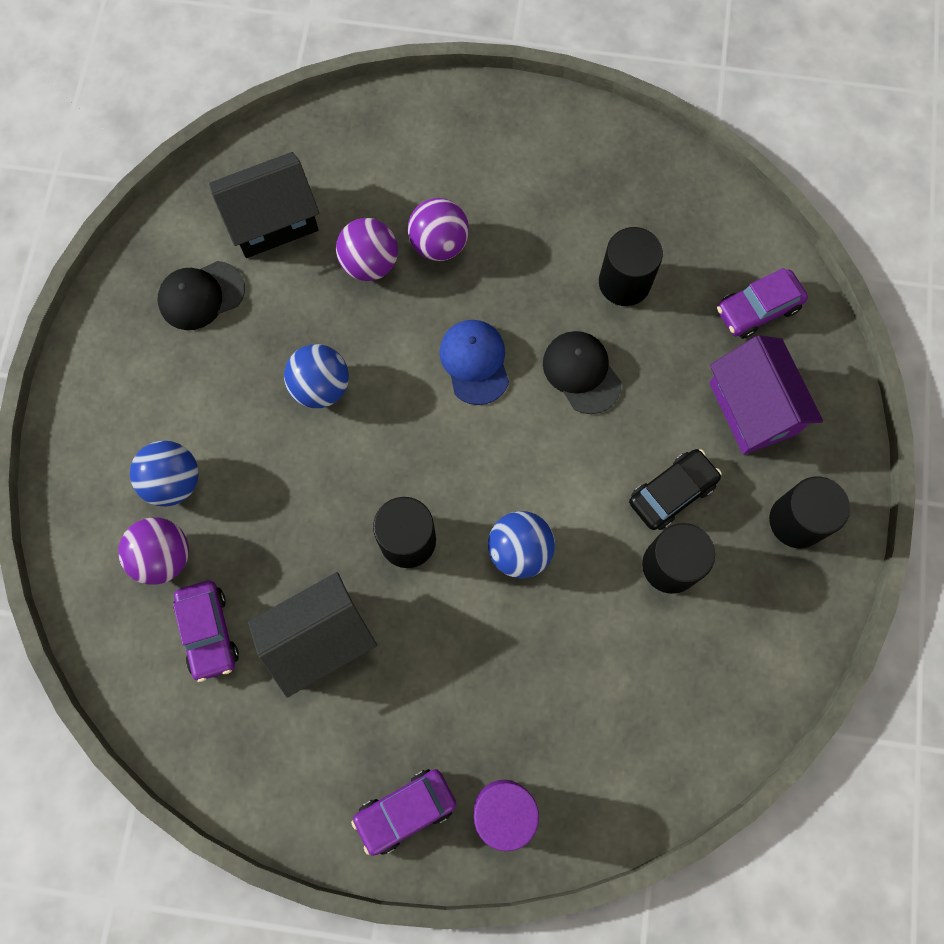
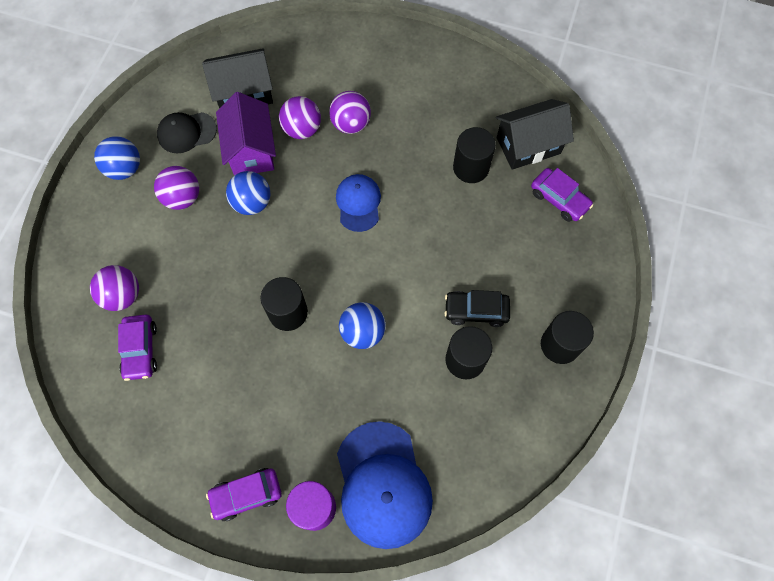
camera: 10 degrees right, 5 degrees down
blue ball [130,441,199,506] -> blue ball moved to [94,136,140,180]
black house [248,572,377,698] -> black house moved to [496,99,574,170]
black cap [543,331,621,414] -> none
black car [629,449,722,530] -> black car turned 150 degrees counterclockwise [444,290,510,327]
purple house [709,335,823,455] -> purple house moved to [216,92,276,175]
purple car [717,268,808,339] -> purple car turned 120 degrees counterclockwise [531,168,593,222]
none -> purple ball [154,166,199,210]
none -> blue cap [337,421,433,549]

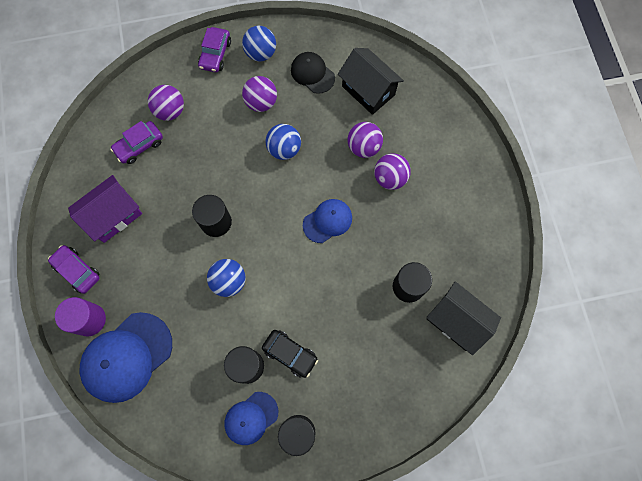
camera: 60 degrees right, 5 degrees up
purple house [216,92,276,175] -> purple house moved to [68,175,142,243]
black car [444,290,510,327] -> black car turned 150 degrees clockwise [262,330,318,378]
purple car [531,168,593,222] -> purple car moved to [198,27,231,72]
none -> blue cap [224,392,278,445]

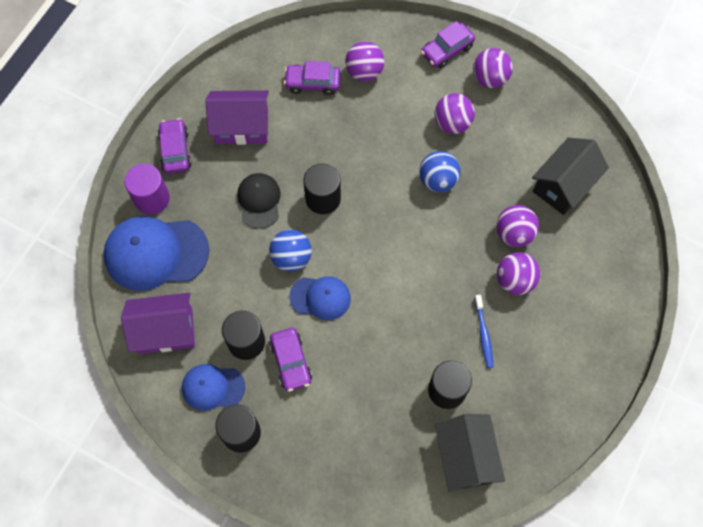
camera: 40 degrees right, 5 degrees down
blue ball [242,26,276,61] -> purple ball [473,48,513,88]
black car [262,330,318,378] -> purple car [269,328,312,392]
black cap [291,52,335,94] -> black cap moved to [237,173,281,229]
blue cap [303,199,352,243] -> blue cap moved to [290,276,351,320]
black house [338,48,404,115] -> black house turned 45 degrees clockwise [532,138,609,215]
none -> purple house [121,293,195,354]
none -> blue toothbrush [474,295,494,368]

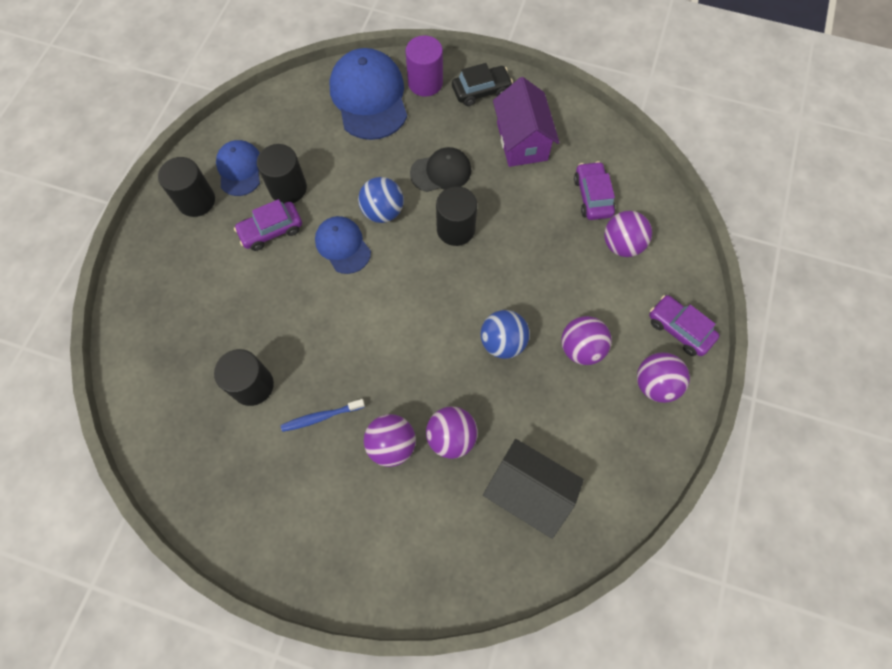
camera: 80 degrees right, 0 degrees up
purple house [121,293,195,354] -> none
purple car [158,118,192,174] -> black car [452,63,513,106]
blue cap [290,276,351,320] -> blue cap turned 150 degrees clockwise [315,216,371,274]
black house [435,414,505,492] -> none

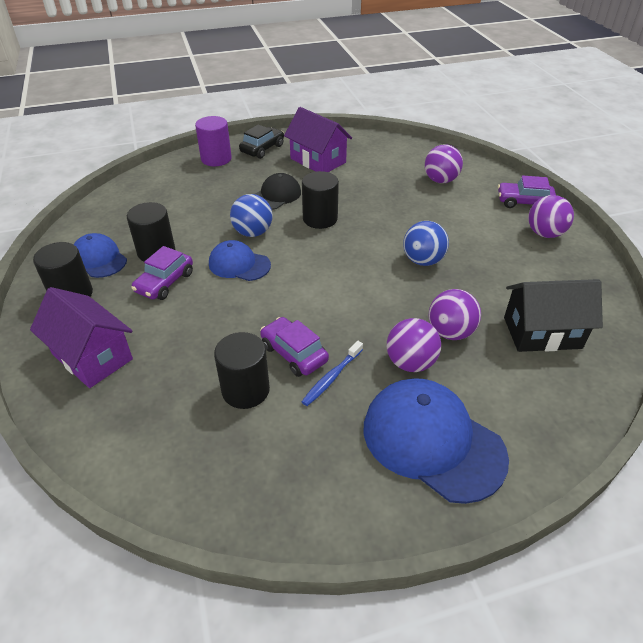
camera: 35 degrees left, 25 degrees down
blue cap [329,48,407,140] -> blue cap moved to [364,378,509,504]
purple ball [561,316,612,365] -> none
purple car [574,161,615,220] -> purple car moved to [260,317,329,377]
none -> purple house [30,287,133,388]

